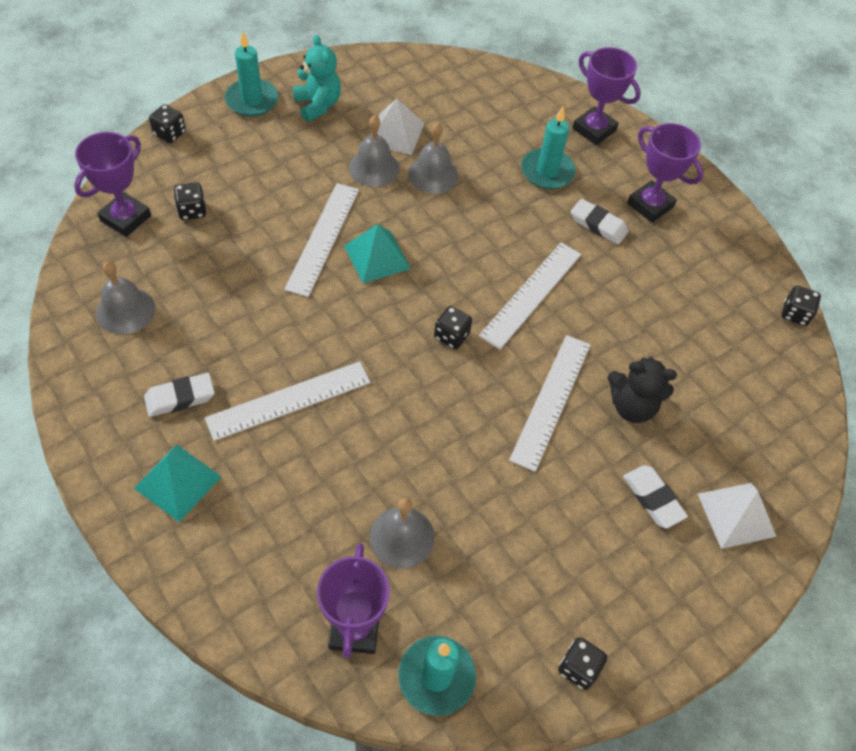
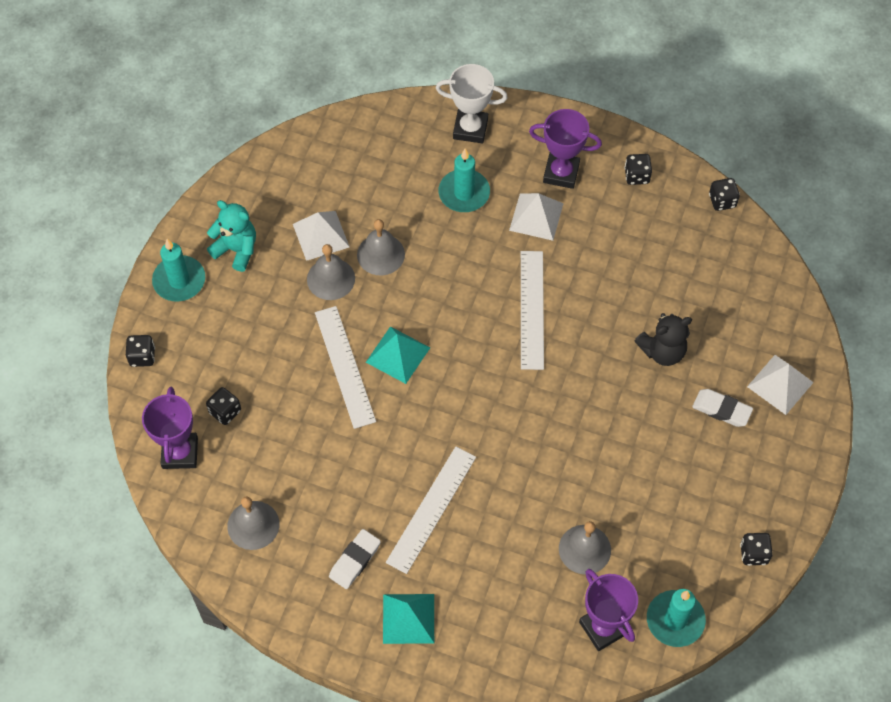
camera: 30 degrees left, 5 degrees up
black dice [434,306,472,349] -> black dice moved to [624,154,652,185]
white ruler [509,335,591,472] -> none
white eraser [571,199,629,245] -> white pyramid [509,193,564,241]
purple trophy [572,47,641,145] -> white trophy [436,64,508,143]

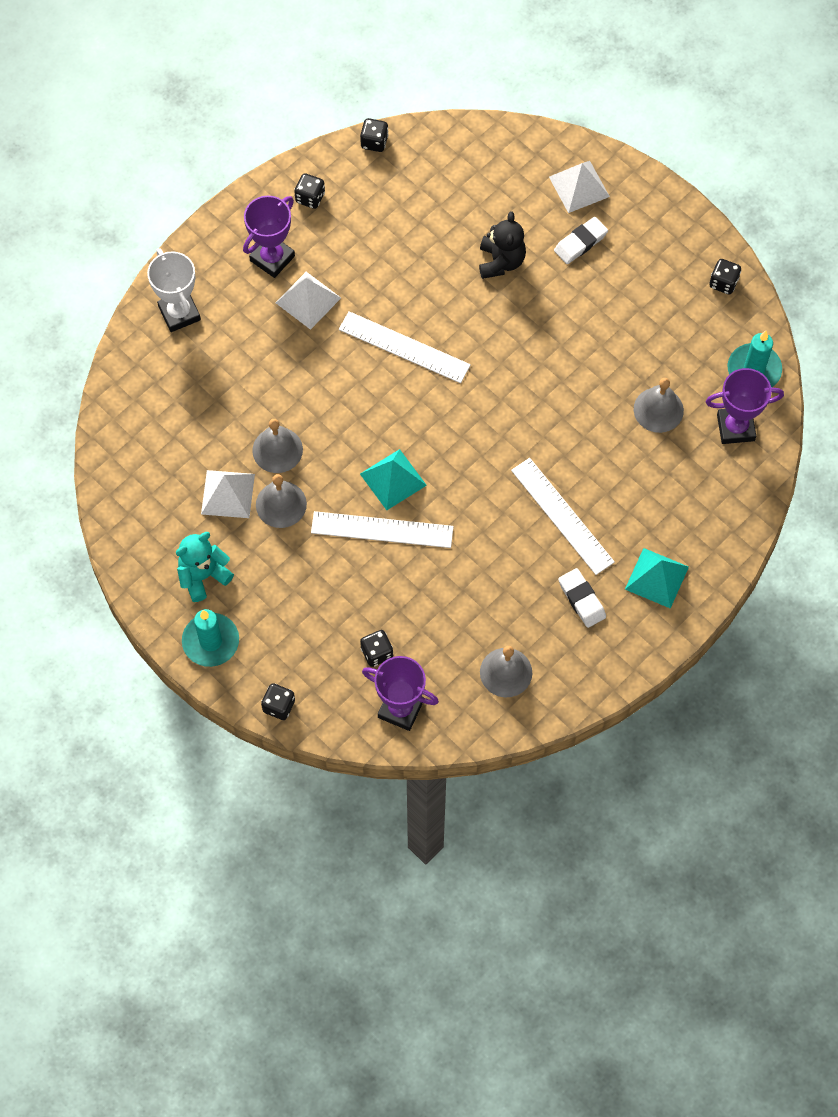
camera: 65 degrees left, 5 degrees up
white trophy [436,64,508,143] -> white trophy turned 60 degrees counterclockwise [147,248,201,332]
turquoise candle [439,149,490,212] -> none

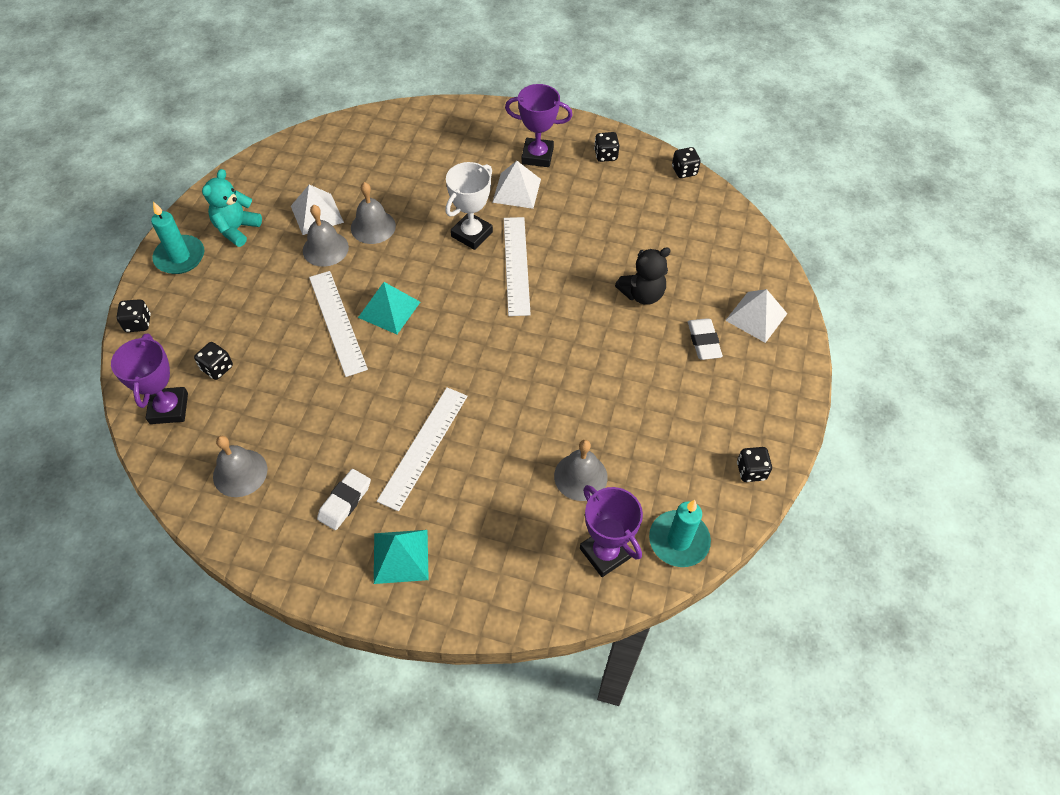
camera: 60 degrees right, 10 degrees down
white trophy [147,248,201,332] -> white trophy moved to [445,162,493,250]
turquoise teddy bear [176,532,234,602] -> turquoise teddy bear turned 90 degrees counterclockwise [202,169,262,247]
white eraser [554,217,608,264] -> white eraser turned 60 degrees clockwise [688,318,723,360]

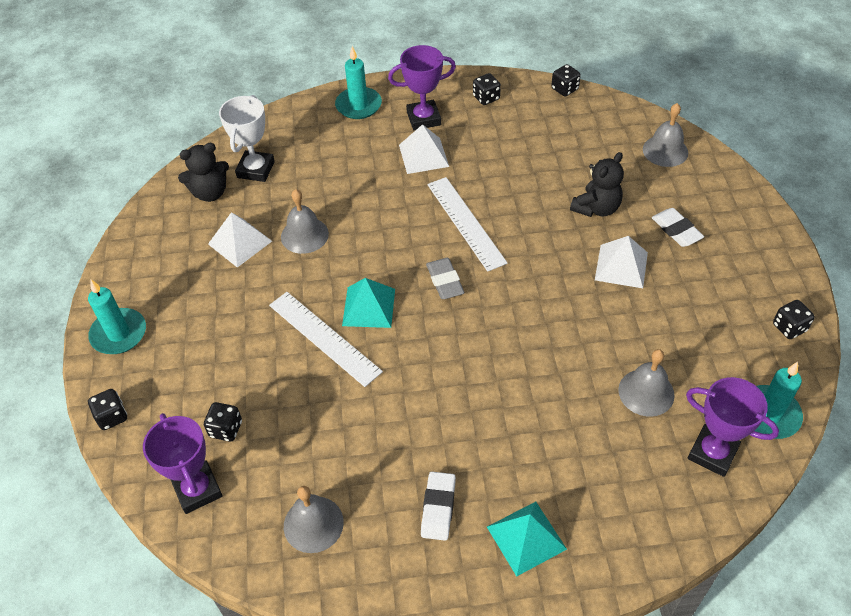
camera: 20 degrees left, 5 degrees down
turquoise teddy bear [202,169,262,247] -> none
grey bell [303,205,349,267] -> grey bell moved to [643,103,688,167]
white ruler [377,387,467,512] -> none
white trophy [445,162,493,250] -> white trophy moved to [219,95,275,182]
white pyramid [725,289,788,343] -> white pyramid moved to [595,236,648,288]
none -> black teddy bear [178,143,229,202]
none -> turquoise candle [335,46,382,119]
none -> grey eraser [426,258,465,299]

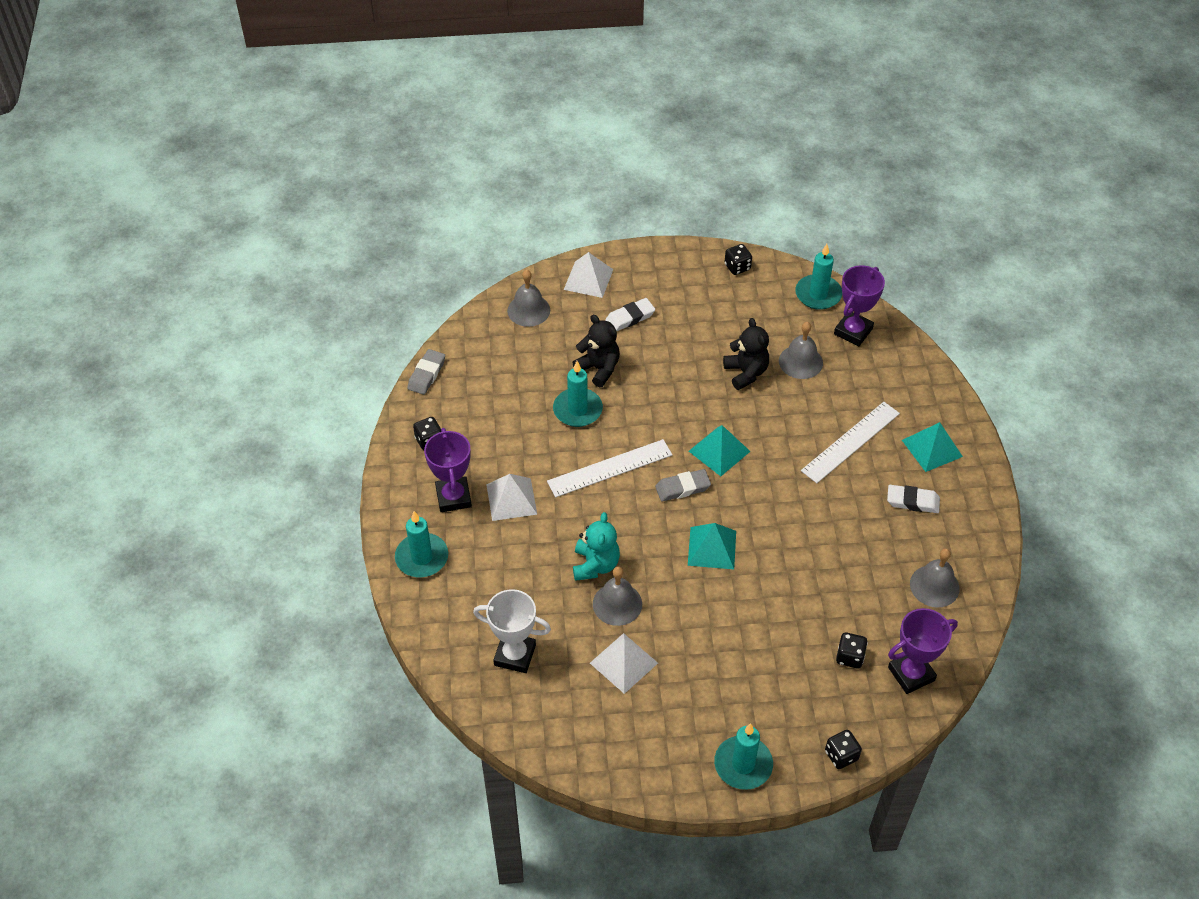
camera: 90 degrees left, 0 degrees up
black teddy bear [178,143,229,202] -> black teddy bear moved to [723,318,769,390]
white ruler [269,292,383,387] -> white ruler moved to [801,402,900,483]
black dice [551,64,581,96] -> grey eraser [407,349,445,395]
white pyramid [595,236,648,288] -> white pyramid moved to [564,252,614,298]
none -> turquoise candle [553,361,603,427]
none -> turquoise teddy bear [573,512,620,581]
none -> turquoise pyramid [689,425,751,476]

